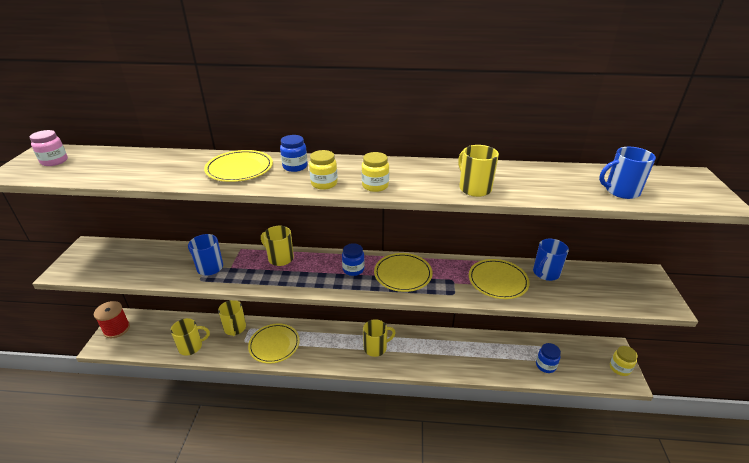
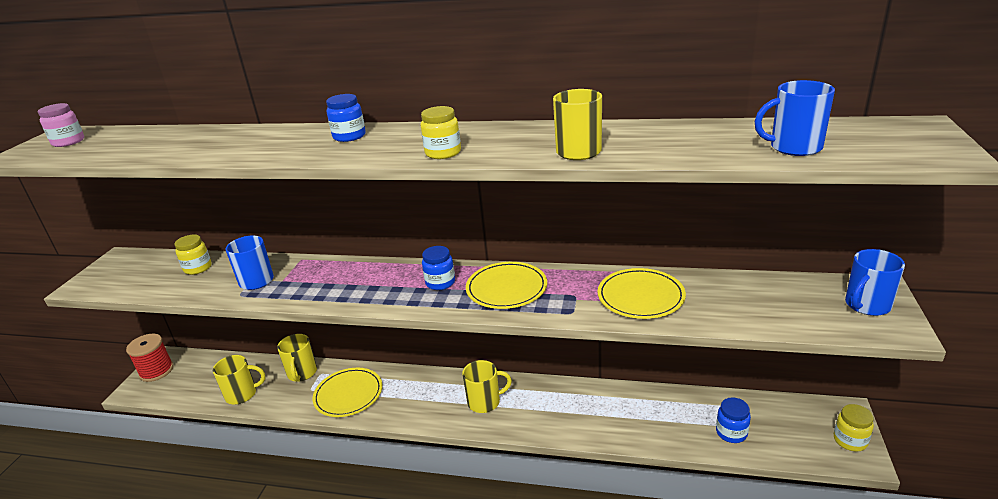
camera: 10 degrees right, 5 degrees down
yellow plate [204,150,273,182] -> none
yellow mug [261,226,294,266] -> none
yellow jar [309,150,338,190] -> yellow jar moved to [174,234,212,275]
blue mug [533,239,569,281] -> blue mug moved to [845,249,905,316]

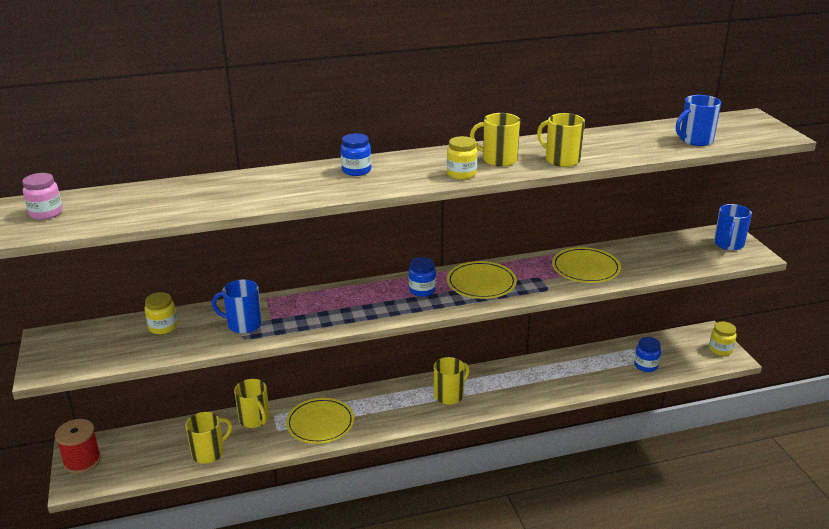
camera: 30 degrees left, 0 degrees up
none -> yellow mug [470,113,520,167]

